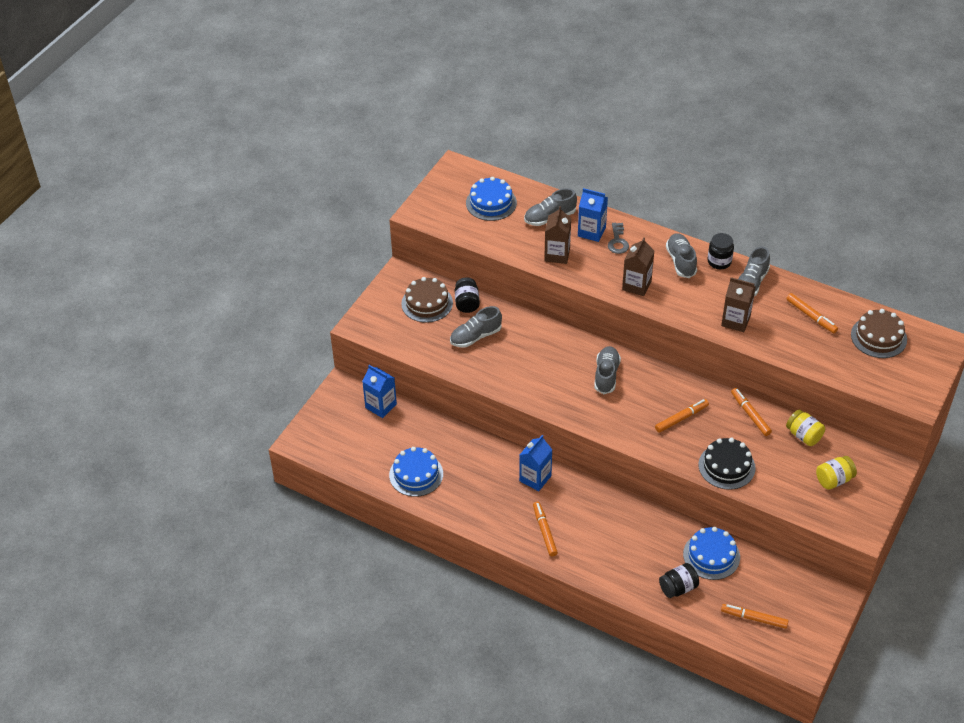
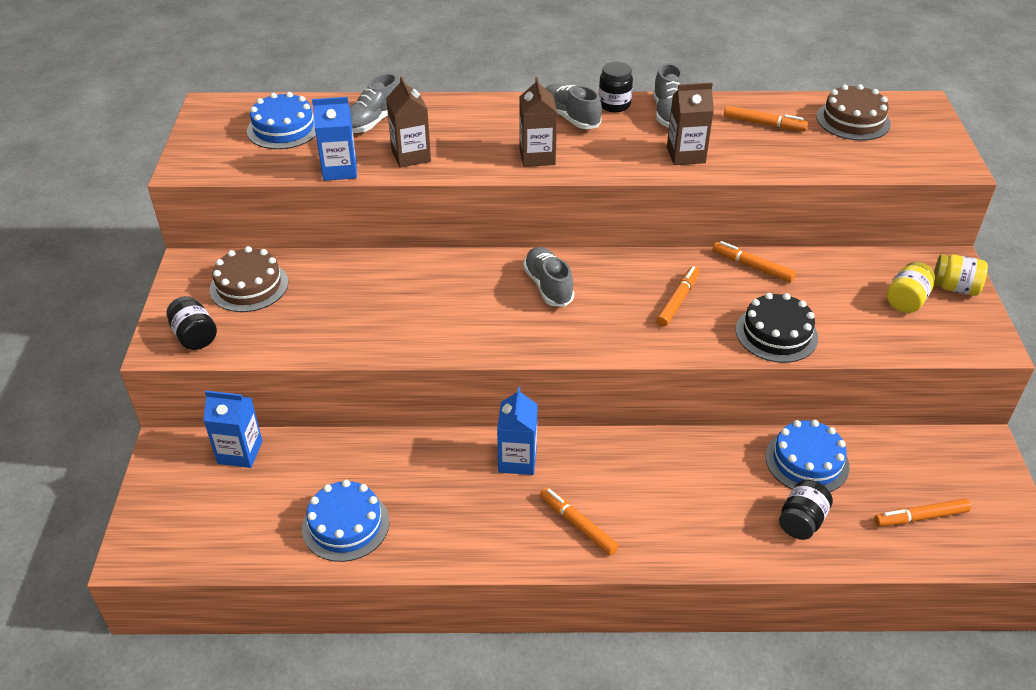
camera: 30 degrees left, 5 degrees down
grey shoe [450,306,502,347] -> none
black jar [455,277,480,313] -> black jar moved to [167,296,217,350]
blue carton [578,188,608,242] -> blue carton moved to [312,97,357,181]
grey key [608,223,629,254] -> none
yellow jar [786,410,825,446] -> yellow jar moved to [934,254,988,296]

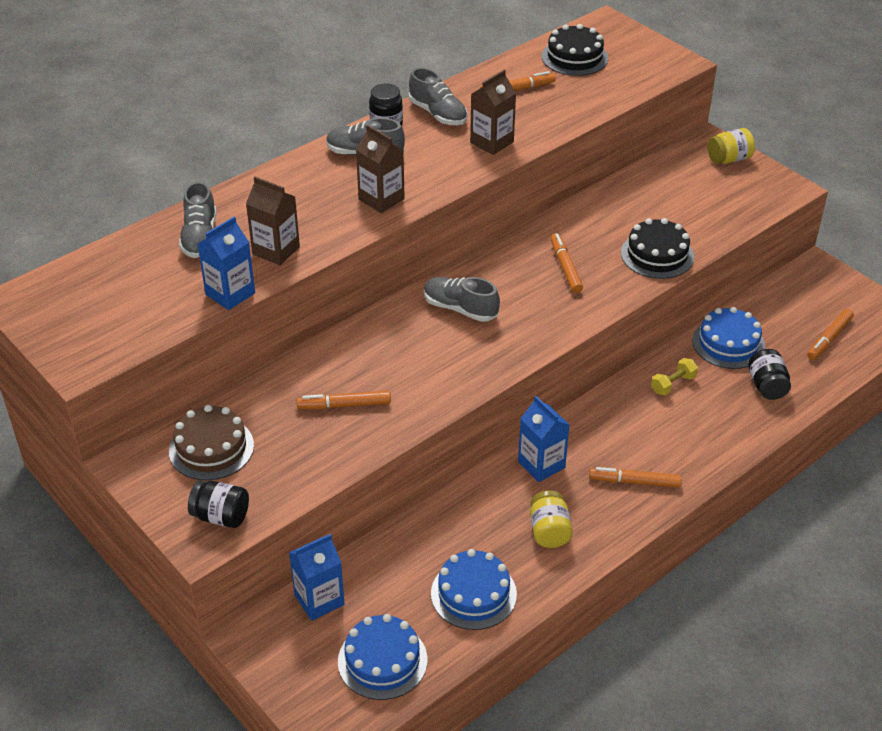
camera: 40 degrees left, 0 degrees up
blue cake [247,92,316,149] -> blue cake moved to [338,614,427,700]
orange marker [713,241,796,282] -> orange marker moved to [297,391,391,409]
brown cake [816,84,891,141] -> black cake [542,24,608,76]
yellow jar [887,262,935,313] -> yellow jar moved to [530,490,573,548]
none -> yellow dumbbell [651,358,698,395]

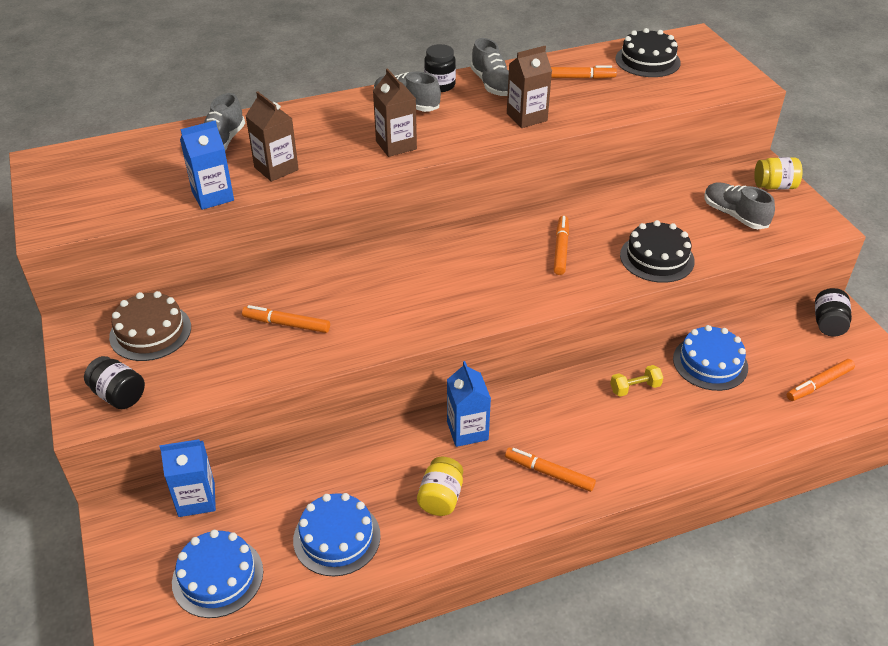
camera: 20 degrees right, 0 degrees up
grey shoe [424,277,500,322] -> grey shoe moved to [704,183,775,229]
black jar [748,349,791,400] -> black jar moved to [815,288,852,336]

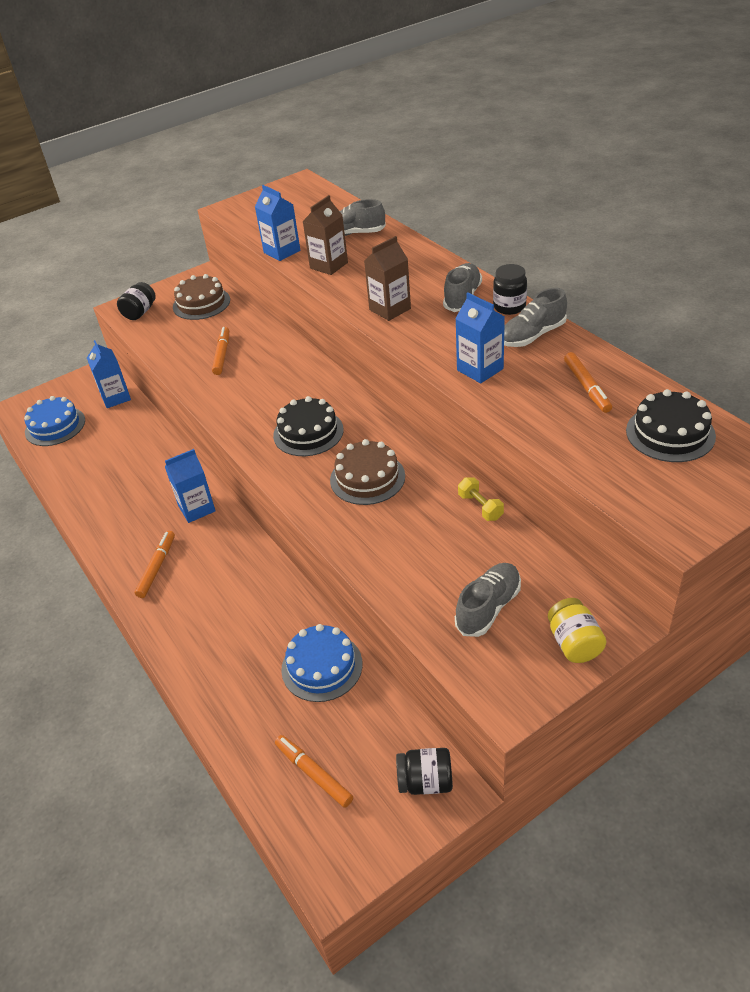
camera: 80 degrees right, 0 degrees up
blue cake [293,493,381,576] -> none
yellow jar [417,457,463,516] -> none
brown carton [507,46,552,128] -> blue carton [455,293,505,383]
orange marker [554,216,569,275] -> brown cake [330,439,405,505]
yellow dumbbell [610,365,663,396] -> yellow dumbbell moved to [458,477,504,521]
black cake [620,220,695,283] -> black cake moved to [273,396,344,456]

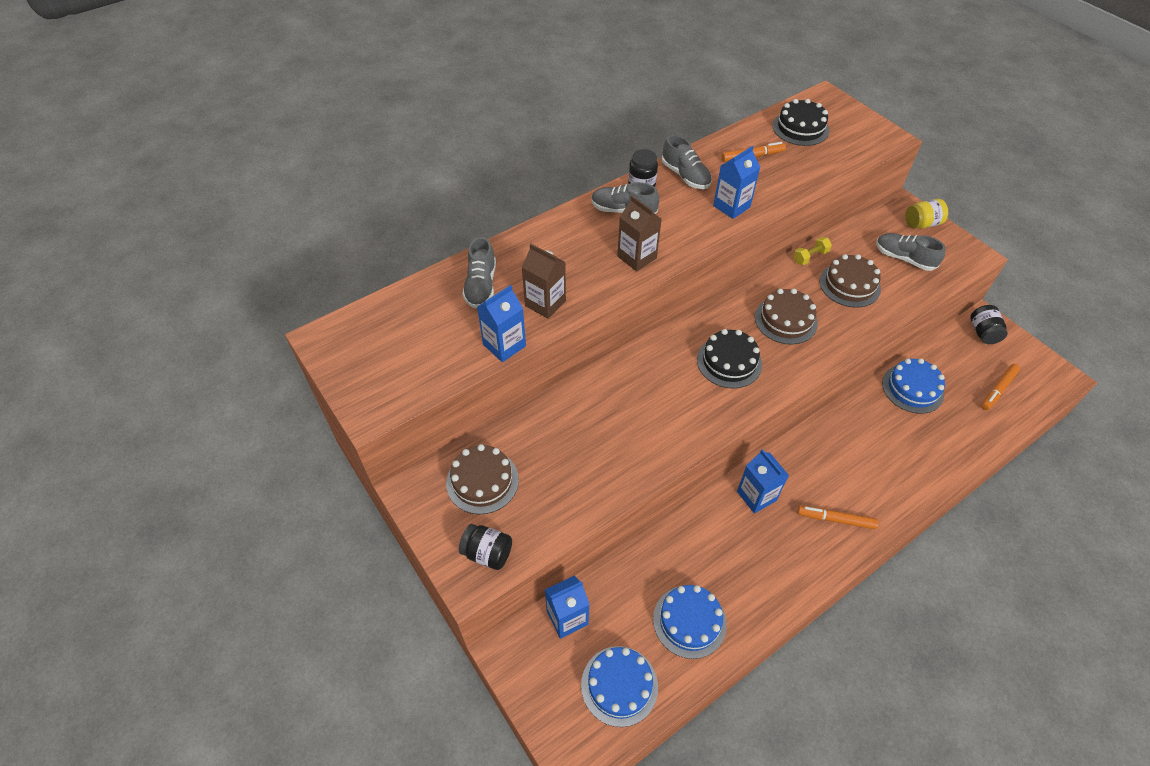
camera: 95 degrees left, 10 degrees up
orange marker [212,327,229,375] -> none
none -> blue cake [653,585,727,659]
none -> brown cake [820,254,881,307]

